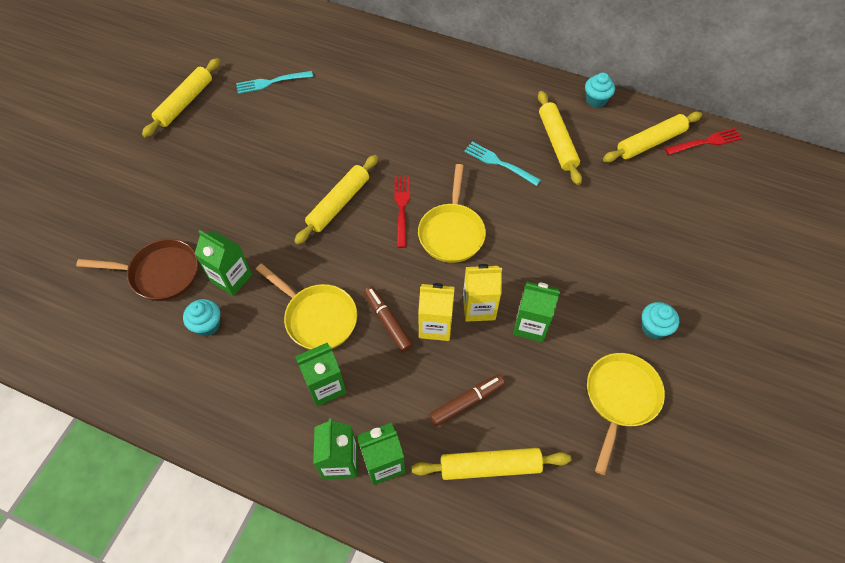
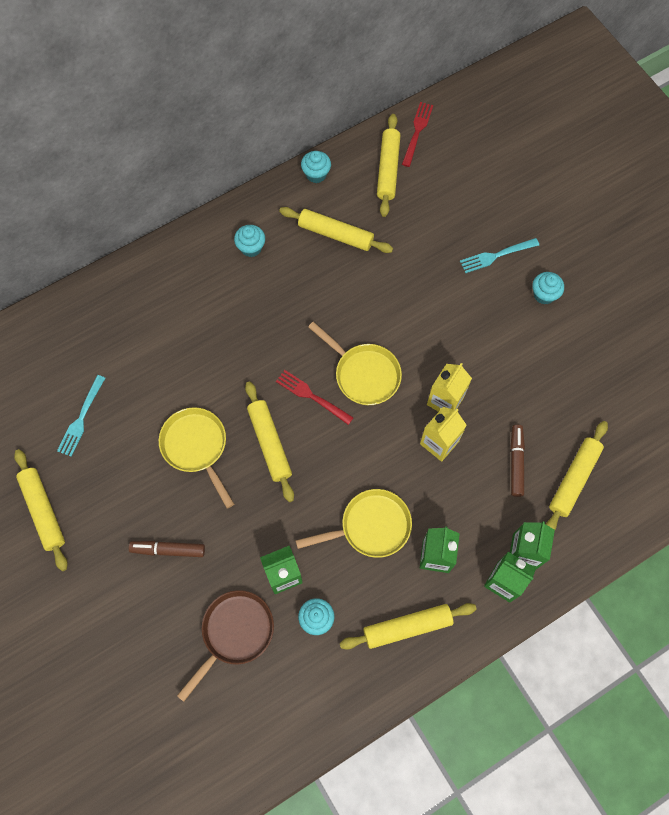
camera: 55 degrees left, 10 degrees up
brown marker [364,286,413,352] -> brown marker moved to [128,541,205,557]
turquoise fork [464,142,541,186] -> turquoise fork moved to [460,238,539,273]
green carton [513,281,560,342] -> none
yellow pan [587,353,665,475] -> yellow pan moved to [159,407,234,509]
none -> turquoise cupcake [234,225,265,257]
none -> yellow rolling pin [340,603,477,650]

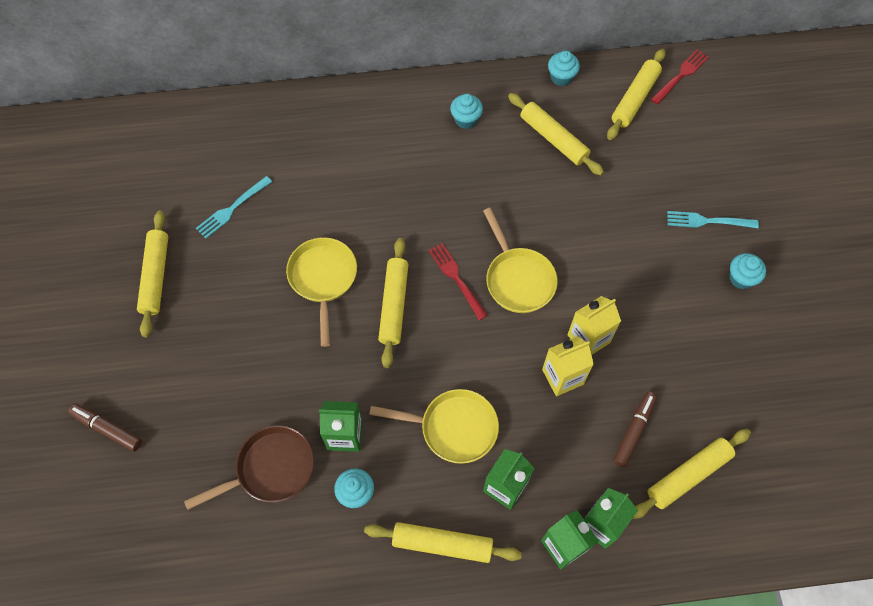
camera: 25 degrees right, 5 degrees down
brown marker [128,541,205,557] -> brown marker moved to [68,404,142,451]

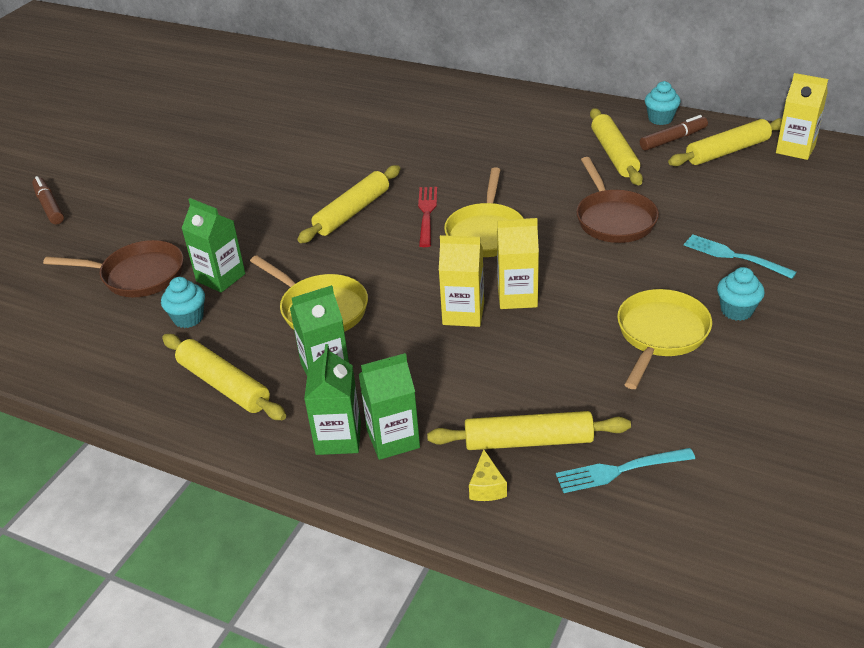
camera: 35 degrees right, 25 degrees down
yellow rolling pin [137,211,168,337] -> none
turquoise fork [196,176,272,239] -> turquoise fork moved to [556,448,695,493]
yellow pan [286,237,357,347] -> yellow pan moved to [617,289,712,389]
turquoise cupcake [450,94,483,129] -> none
brown marker [613,392,657,467] -> brown marker moved to [640,115,708,151]
red fork [651,49,709,104] -> yellow carton [776,73,828,160]
none -> yellow cheese [469,449,507,501]
none -> brown pan [576,157,659,243]

